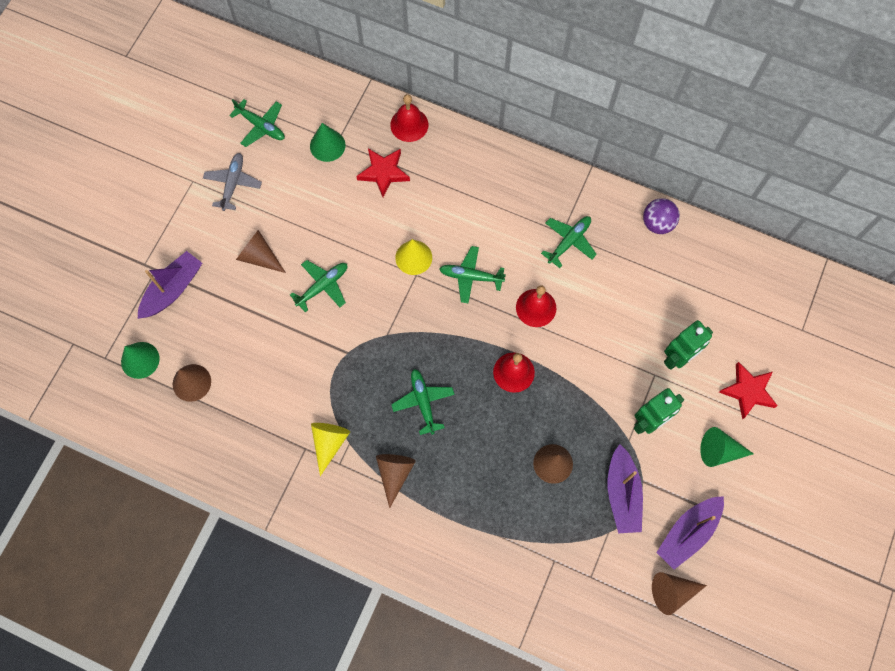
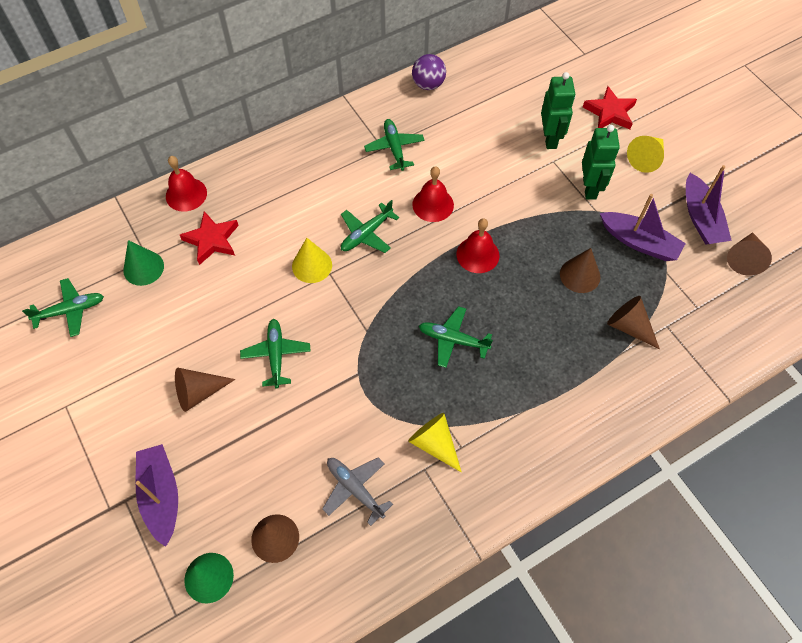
camera: 55 degrees left, 10 degrees down
grey plane [203,153,262,211] -> grey plane moved to [322,457,393,526]
brown cone [376,454,416,508] -> brown cone moved to [607,296,660,349]
green cone [700,427,754,467] -> yellow cone [627,136,664,173]

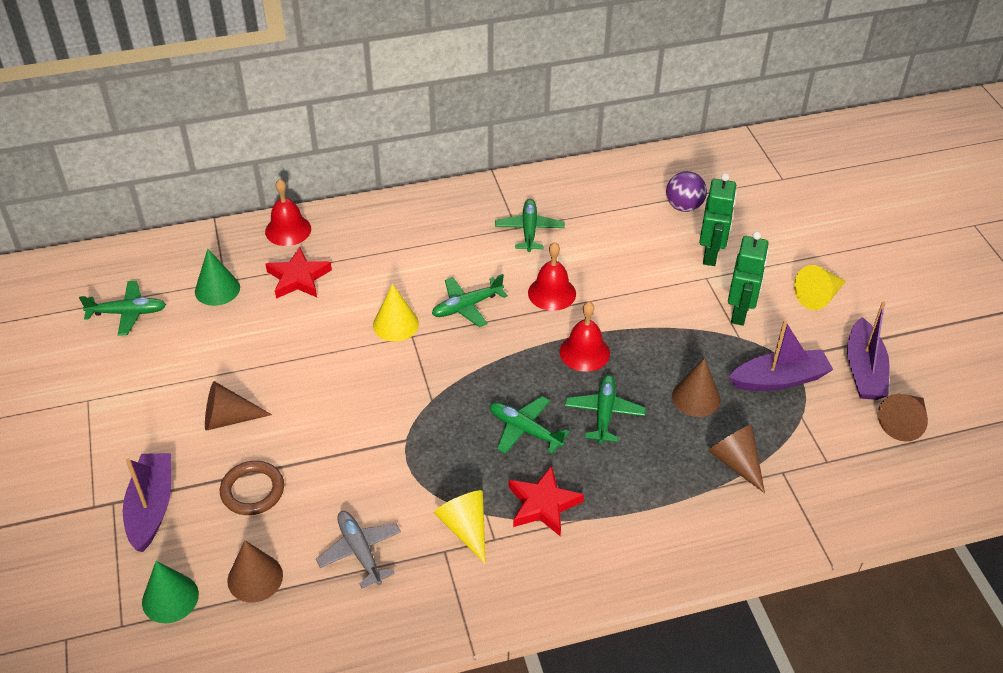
camera: 15 degrees right, 15 degrees down
green plane [240,319,311,388] -> green plane moved to [565,375,646,444]
purple ball [412,54,446,90] -> purple ball moved to [666,171,707,212]
red star [583,86,637,129] -> red star moved to [509,466,584,536]
purple boat [600,194,686,261] -> purple boat turned 60 degrees counterclockwise [729,321,833,391]
none -> brown ring [220,461,284,515]

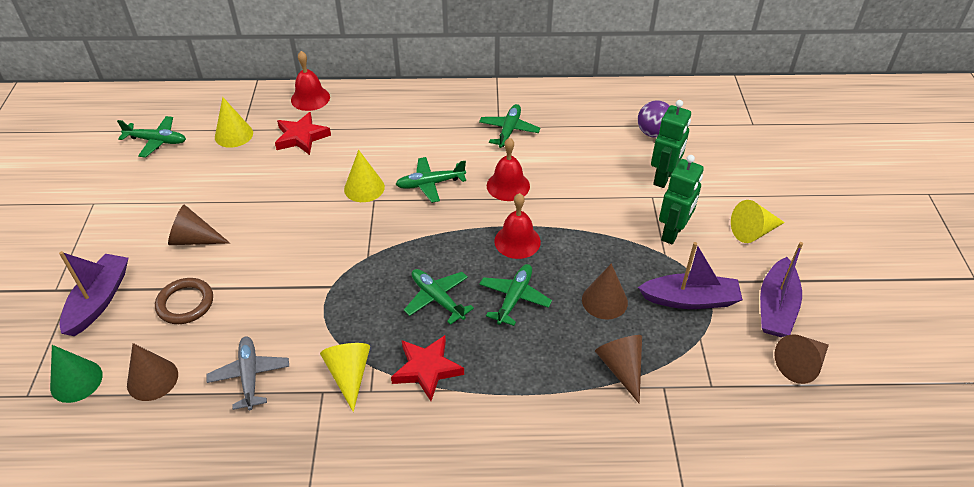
camera: 15 degrees right, 0 degrees up
green cone [195,249,240,306] -> yellow cone [215,97,253,148]

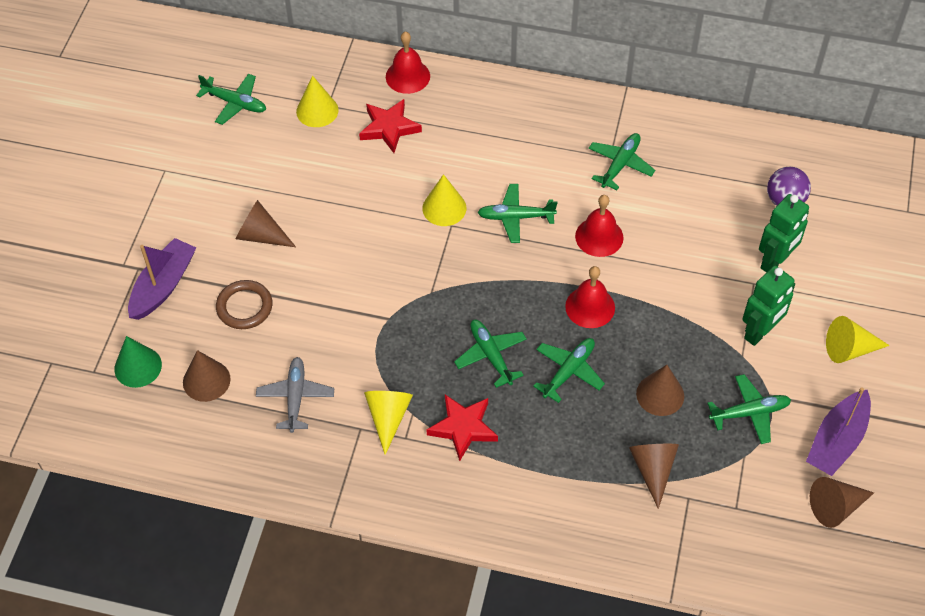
camera: 15 degrees right, 10 degrees up
purple boat [638,242,743,309] -> green plane [707,374,791,444]

